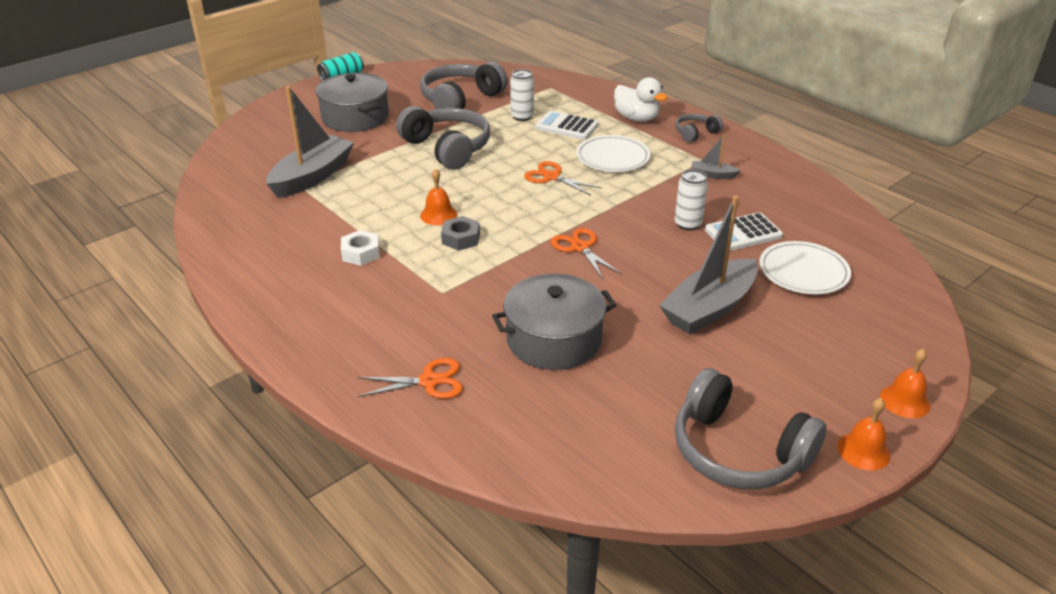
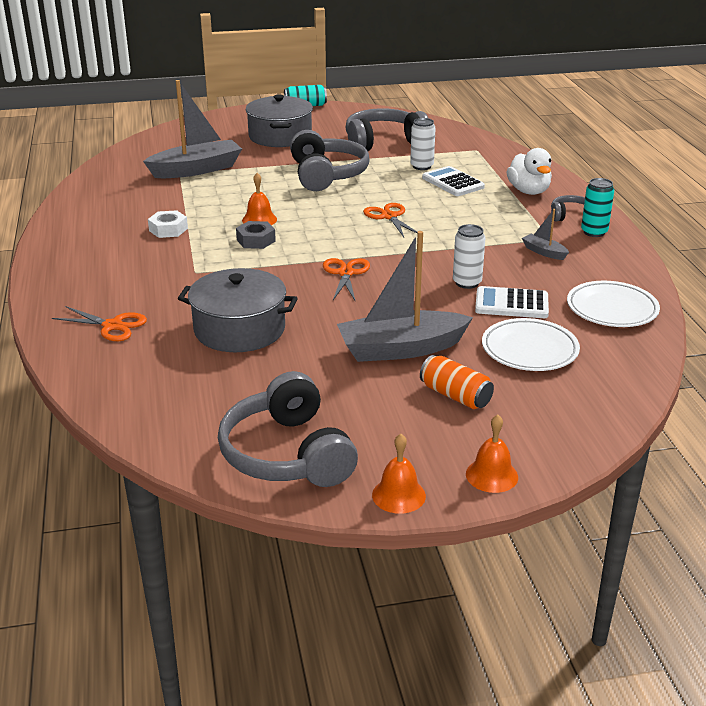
camera: 30 degrees right, 5 degrees down
white plate [576,135,650,172] -> white plate moved to [567,281,660,327]
none -> orange can [420,355,494,409]
none -> turquoise can [581,178,614,237]

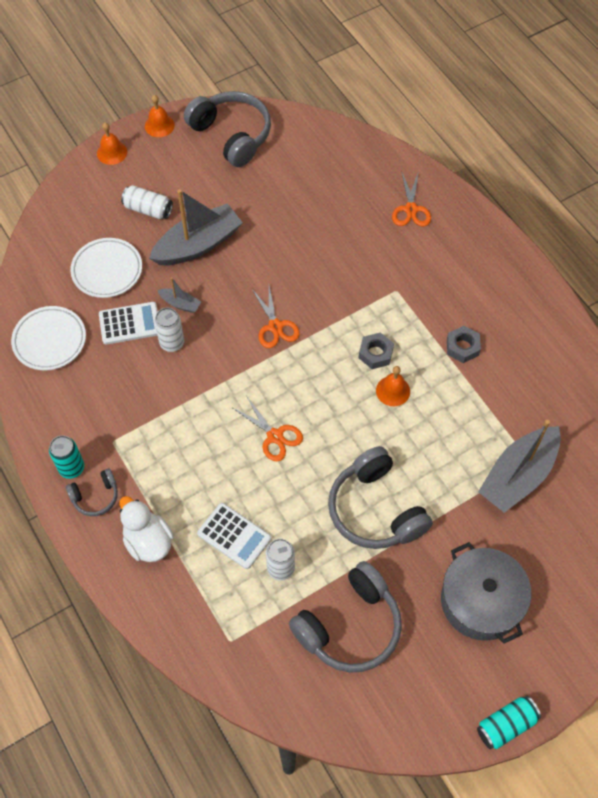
camera: 160 degrees right, 30 degrees up
orange scissors [52,306,147,341] -> orange scissors turned 90 degrees counterclockwise [392,171,431,226]
white nut [148,210,188,238] -> grey nut [447,326,481,363]
grey pot [178,268,298,352] -> none
orange can [420,355,494,409] -> white can [121,185,173,219]
grey boat [522,209,569,260] -> grey boat moved to [158,277,201,313]

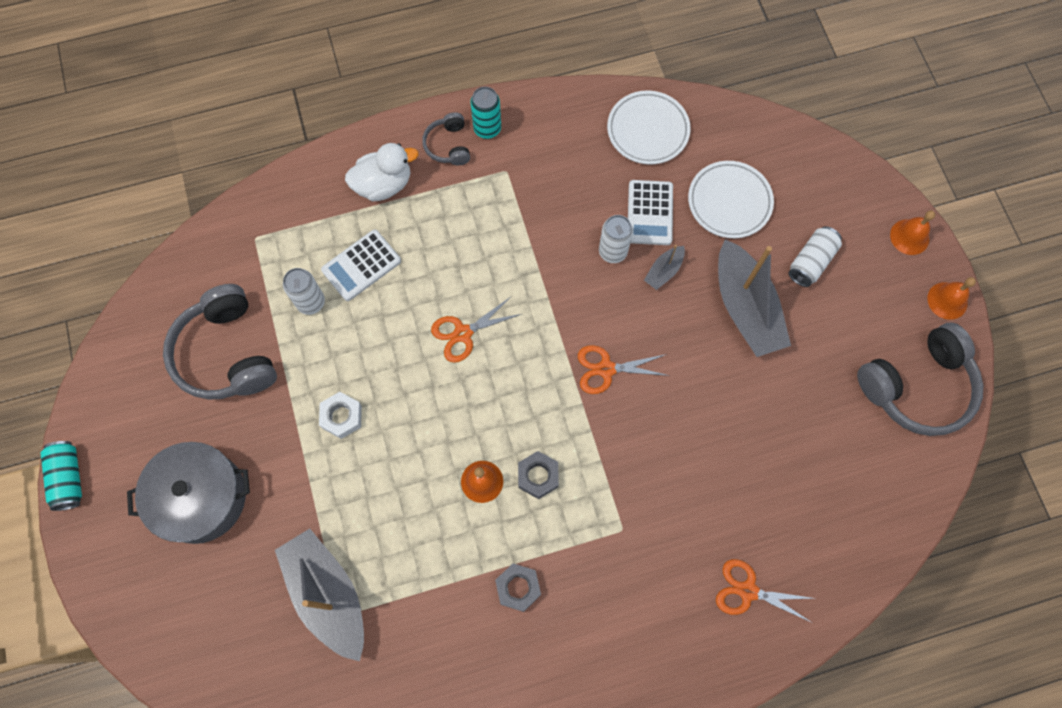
camera: 105 degrees right, 10 degrees up
grey headphones [328,446,433,549] -> white nut [319,392,362,439]

